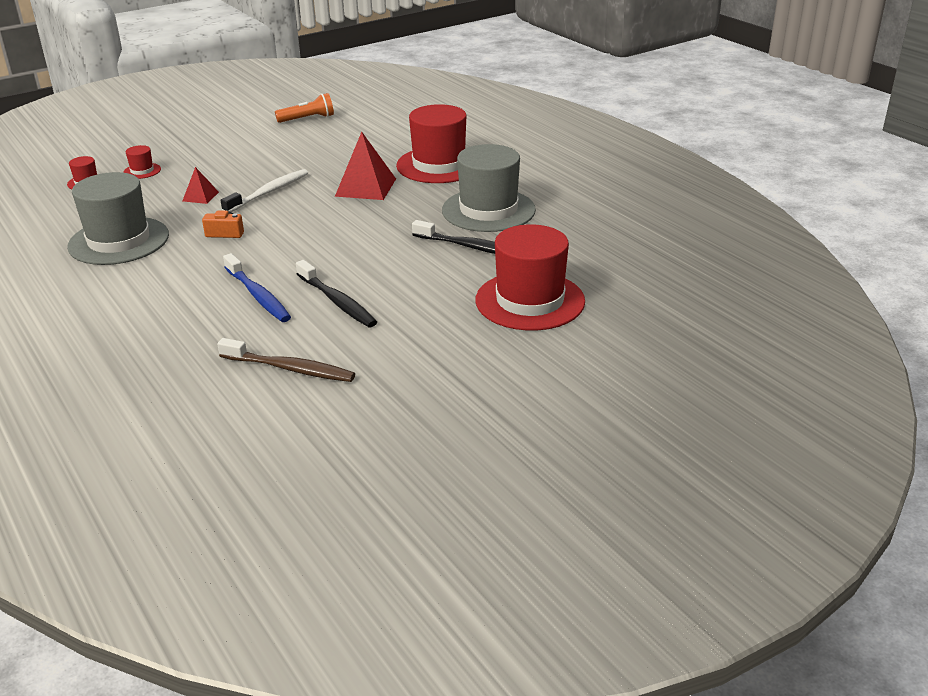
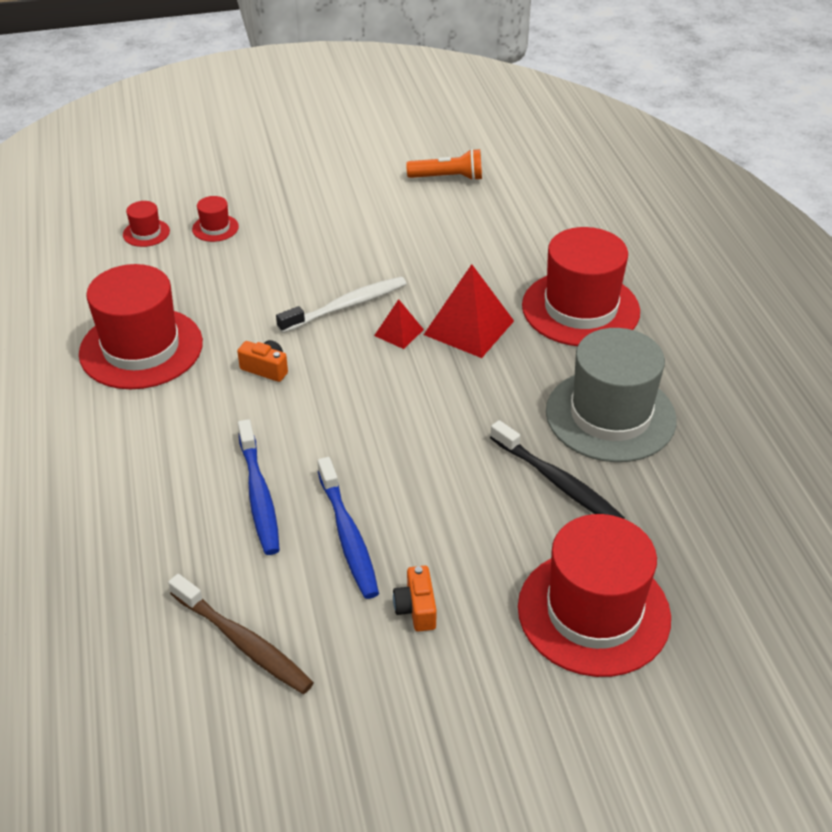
camera: 20 degrees right, 10 degrees up
grey hat [67,172,169,265] -> red hat [79,264,203,389]
red pyramid [183,167,219,204] -> red pyramid moved to [374,299,424,349]
black toothbrush [296,260,377,327] -> blue toothbrush [317,457,379,599]
none -> orange camera [393,566,437,632]

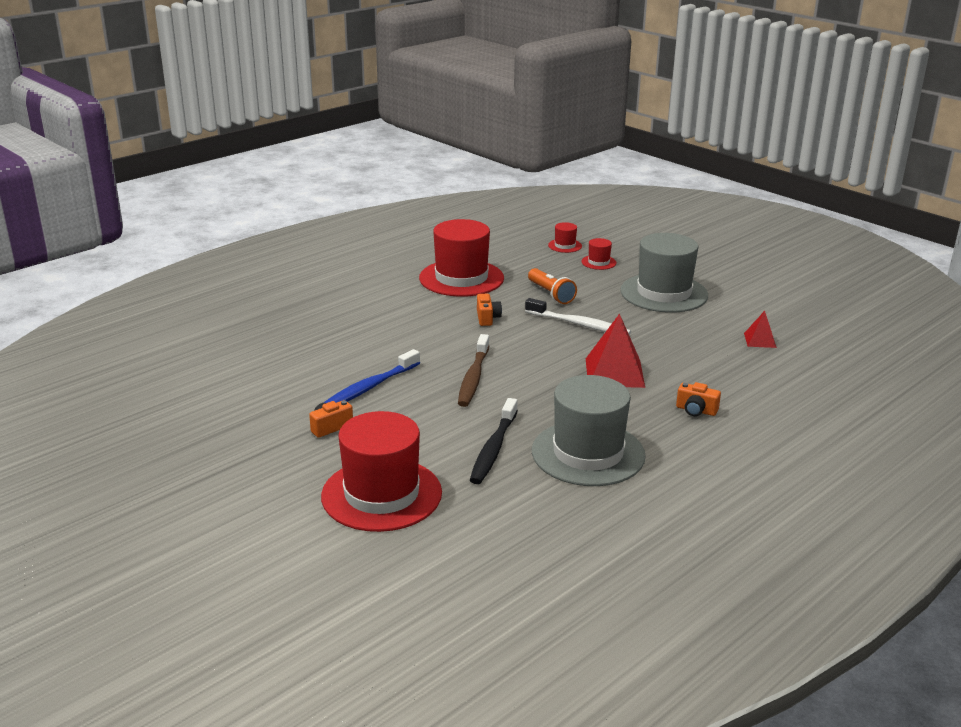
camera: 60 degrees right, 15 degrees down
brown toothbrush [168,574,314,694] -> brown toothbrush moved to [458,334,489,407]
blue toothbrush [238,419,280,555] -> none
red pyramid [374,299,424,349] -> red pyramid moved to [744,311,777,348]
orange flashlight [406,149,482,181] -> orange flashlight moved to [528,268,577,304]
red hat [522,227,640,346] -> orange camera [676,382,721,416]
none -> grey hat [620,233,708,312]

